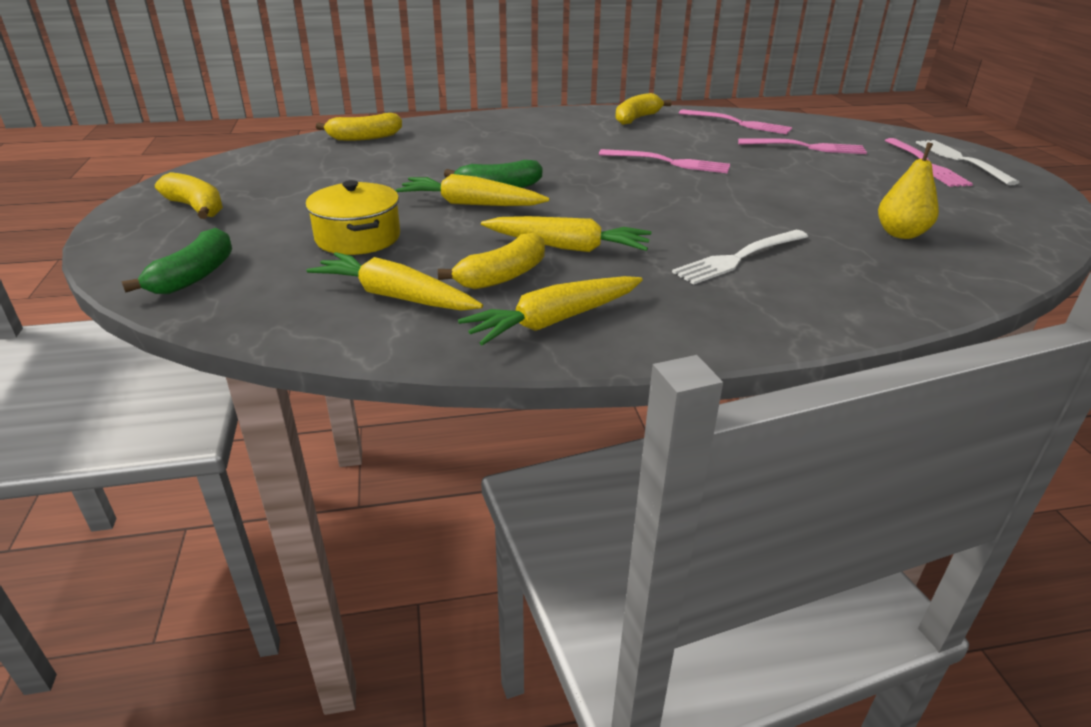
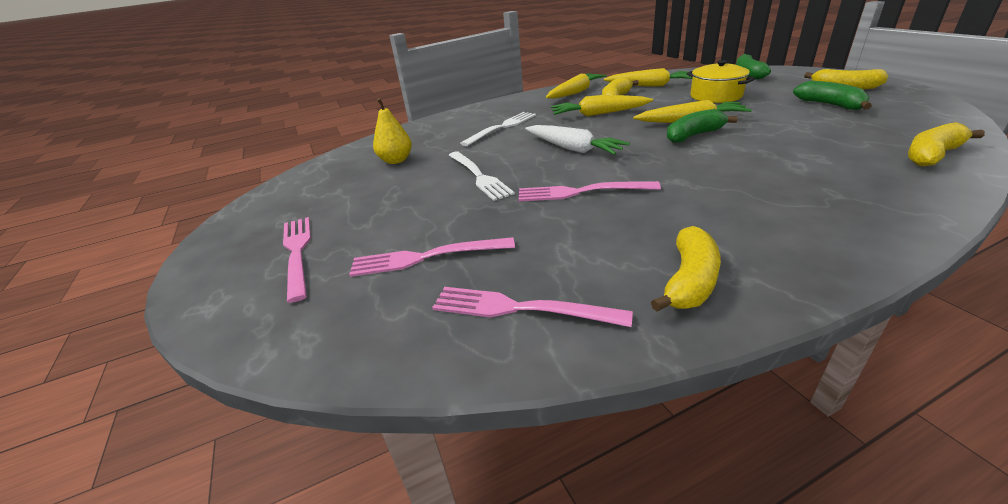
camera: 170 degrees right, 0 degrees up
white fork [916,140,1020,185] -> white fork moved to [449,152,515,201]
none -> white carrot [525,125,630,155]
none -> green banana [793,81,872,110]

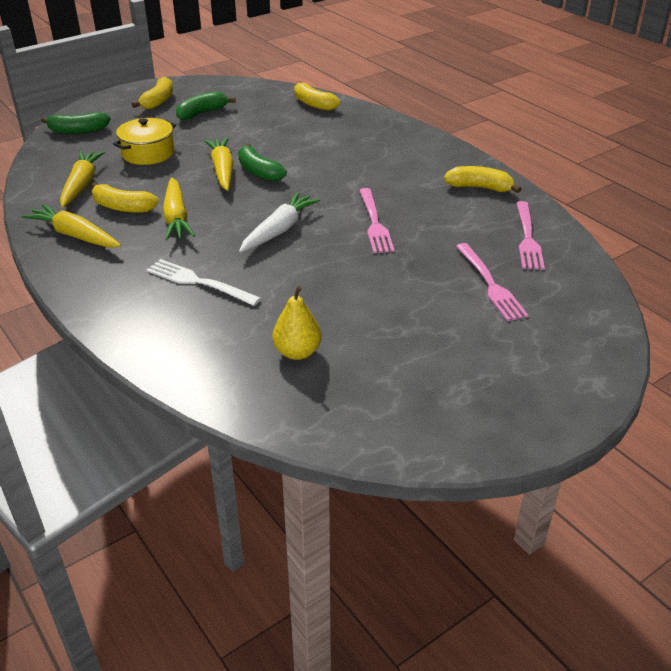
camera: 105 degrees left, 5 degrees up
pink fork [283,217,311,303] -> none
white fork [449,152,515,201] -> none

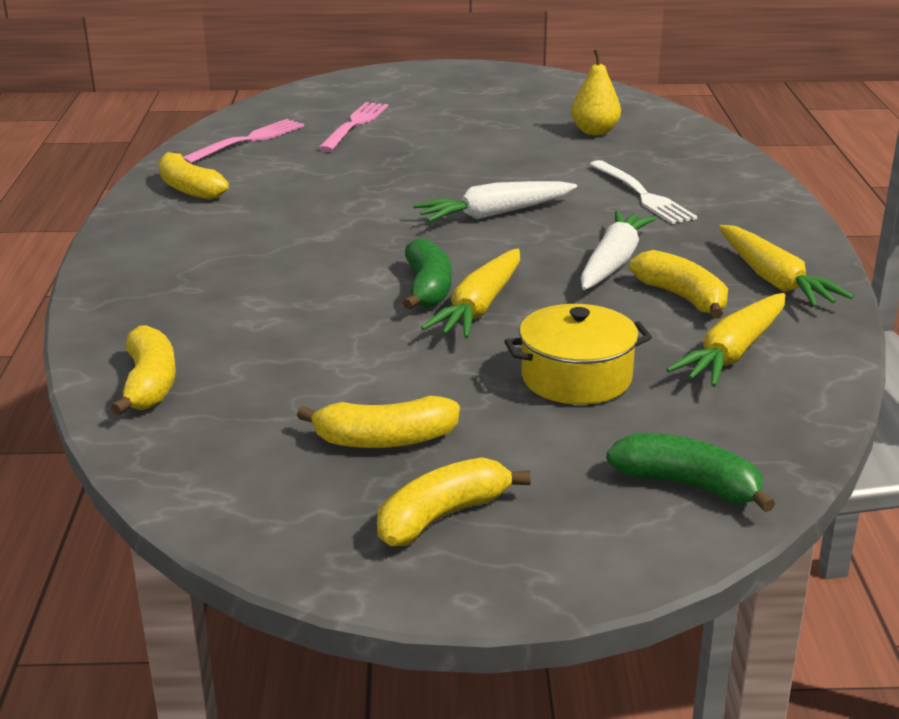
camera: 145 degrees left, 10 degrees down
yellow carrot [163,178,195,241] -> white carrot [580,211,657,290]
green banana [176,91,235,120] -> yellow banana [297,396,460,448]
pink fork [359,188,395,253] -> none

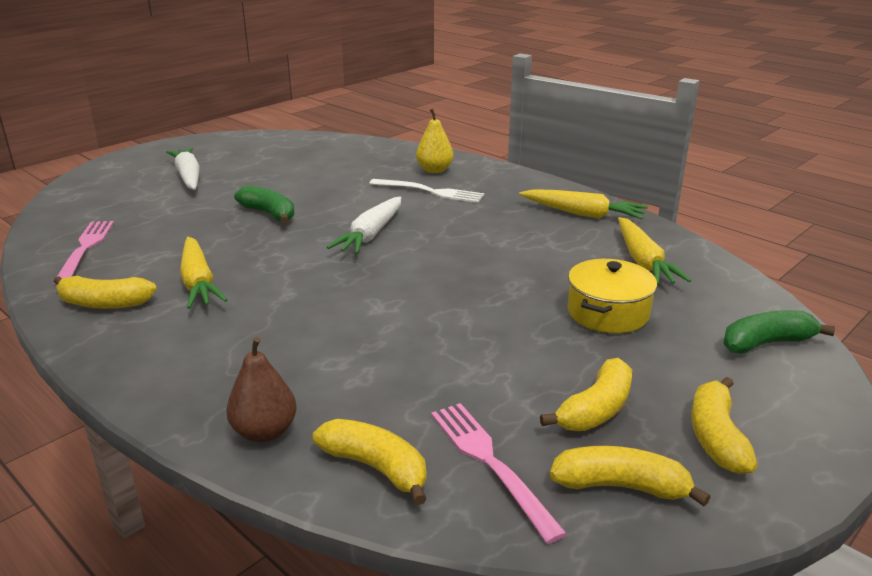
camera: 45 degrees left, 0 degrees up
pink fork [318,102,388,152] -> pink fork moved to [431,403,567,544]
green banana [403,238,452,310] -> green banana moved to [234,185,295,224]
yellow carrot [421,248,520,338] -> yellow carrot moved to [180,236,227,309]
yellow pear [571,49,621,135] -> yellow pear moved to [416,108,454,173]
white carrot [580,211,657,290] -> white carrot moved to [166,148,200,190]
yellow banana [629,250,728,318] -> yellow banana moved to [550,446,711,506]
none -> brown pear [226,337,297,442]

